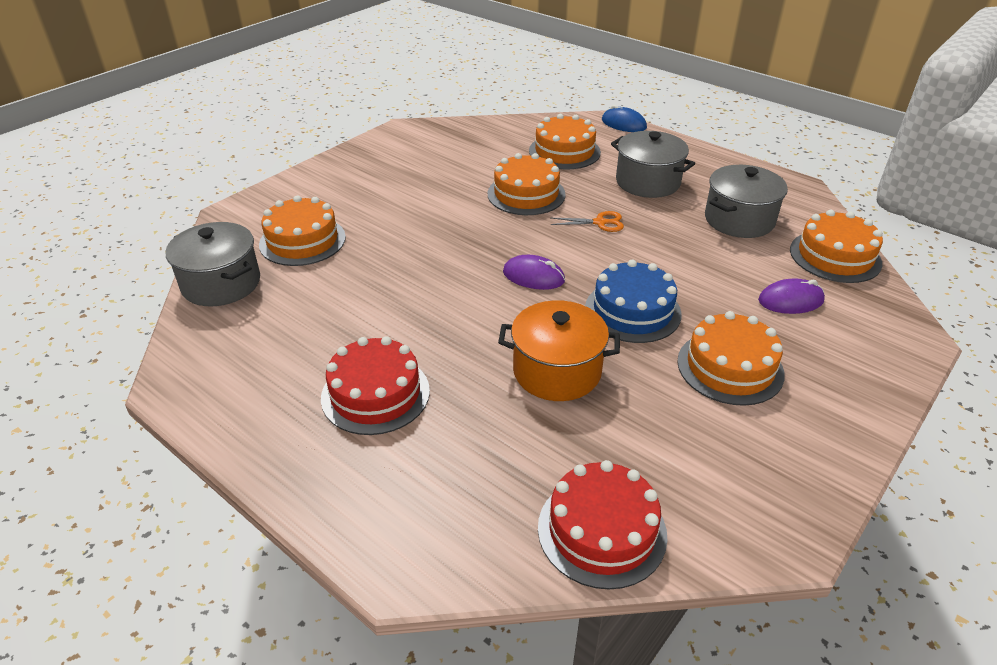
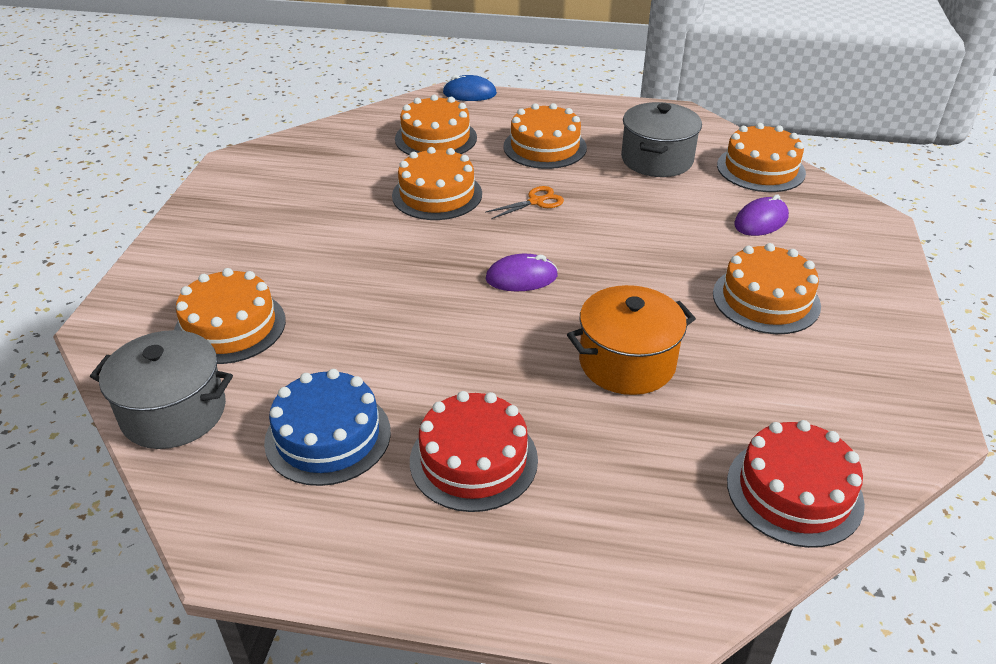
camera: 30 degrees left, 0 degrees up
blue cake [585,260,682,343] -> blue cake moved to [264,369,391,486]
grey pot [611,131,695,198] -> orange cake [503,103,587,169]

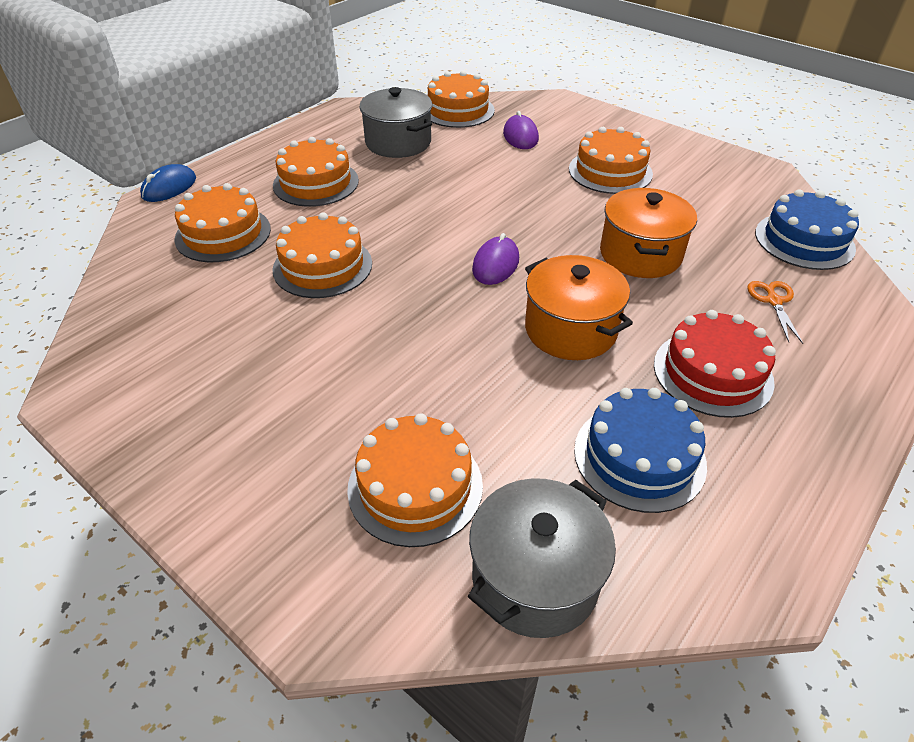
camera: 60 degrees left, 5 degrees up
orange scissors [486,186,564,219] -> orange scissors moved to [747,281,803,344]
red cake [727,420,865,548] -> blue cake [755,189,859,270]
none -> orange pot [525,255,633,360]

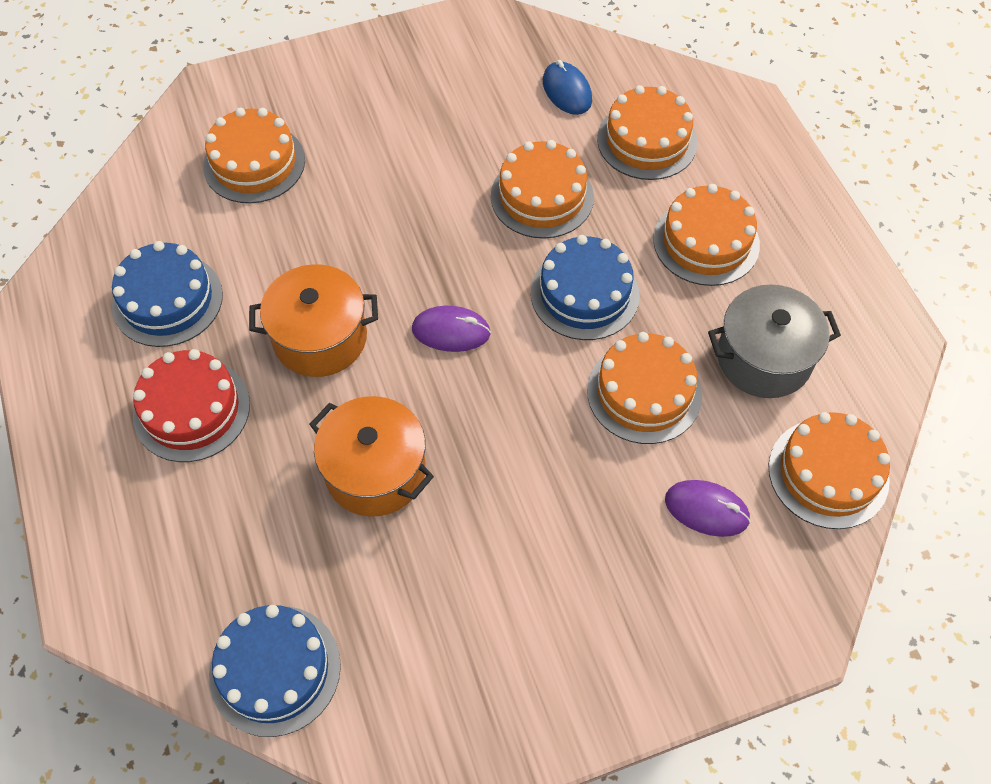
camera: 120 degrees right, 15 degrees up
blue mouse [140,164,196,202] -> blue mouse moved to [543,60,592,115]
grey pot [468,478,616,638] -> none
purple mouse [472,233,519,285] -> purple mouse turned 45 degrees counterclockwise [412,306,491,352]
orange cake [569,127,653,194] -> orange cake moved to [587,332,702,444]
orange scissors [747,281,803,344] -> none
none -> blue cake [531,235,640,340]

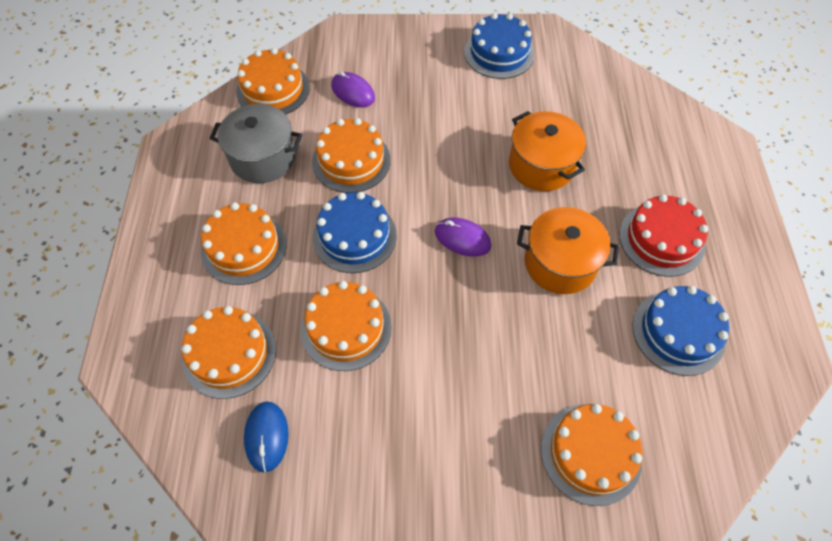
camera: 160 degrees left, 0 degrees up
blue cake [209,605,341,737] -> blue cake moved to [464,13,535,79]

